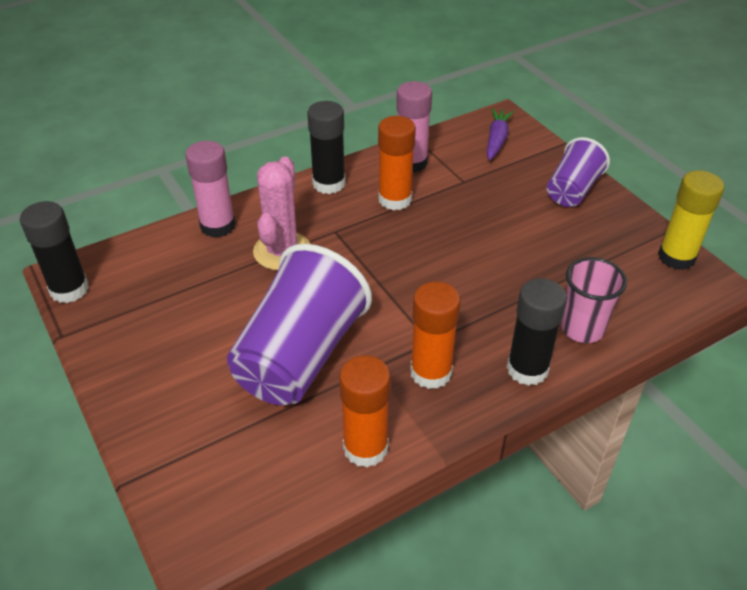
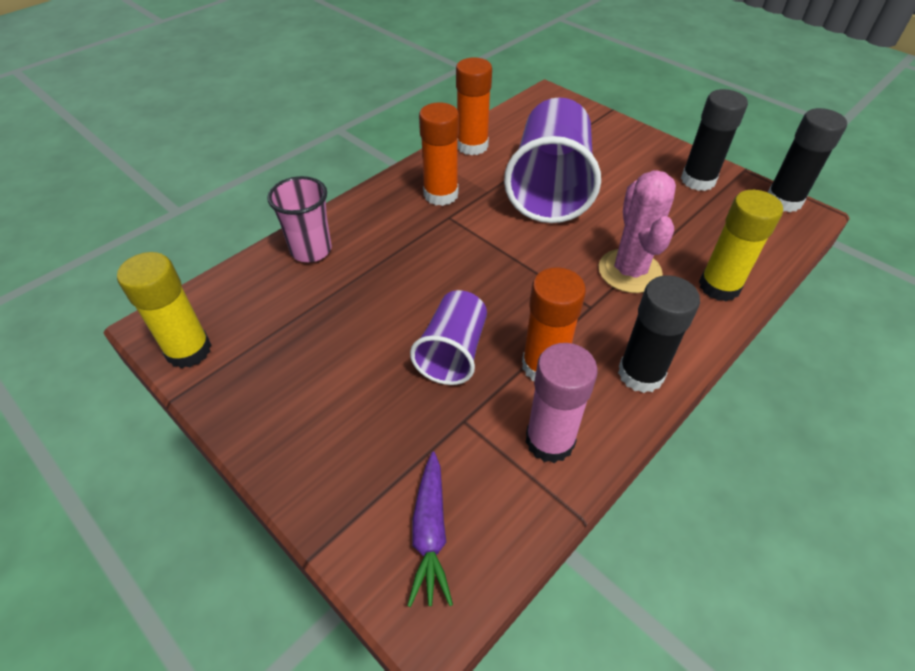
camera: 165 degrees right, 5 degrees up
pink glue stick [185,141,236,237] -> yellow glue stick [699,190,783,301]
black glue stick [507,278,567,386] -> black glue stick moved to [681,89,748,191]
purple cup [547,137,610,207] -> purple cup moved to [410,290,487,385]

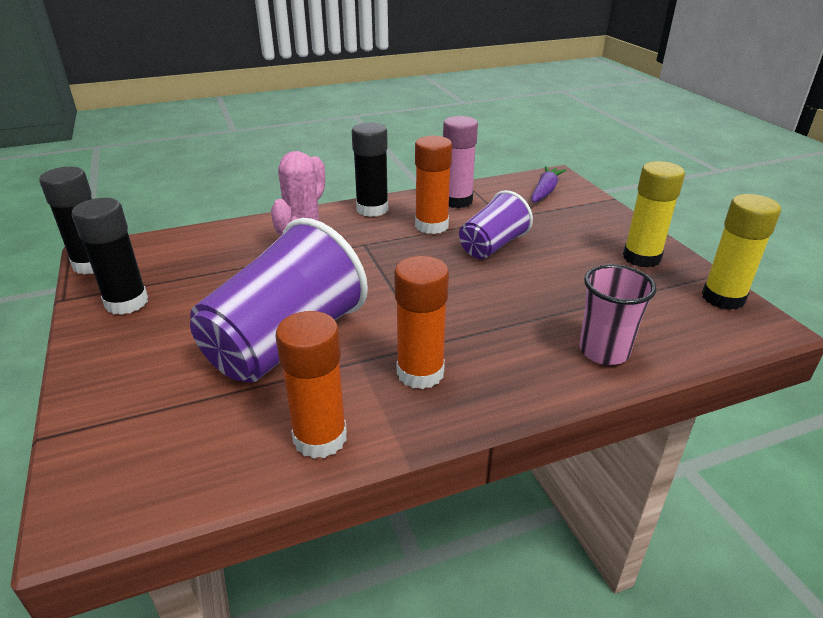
camera: 155 degrees left, 15 degrees down
yellow glue stick [699,190,783,301] -> yellow glue stick moved to [623,161,685,268]

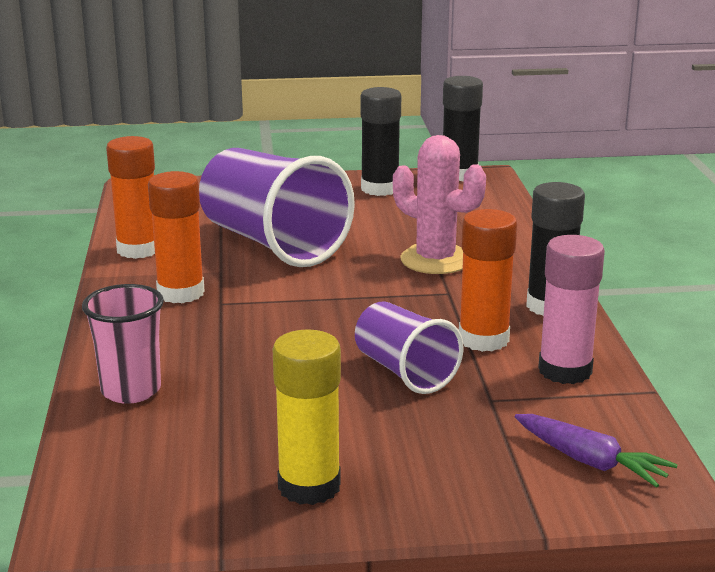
camera: 105 degrees right, 10 degrees down
yellow glue stick [702,194,781,310] -> none

